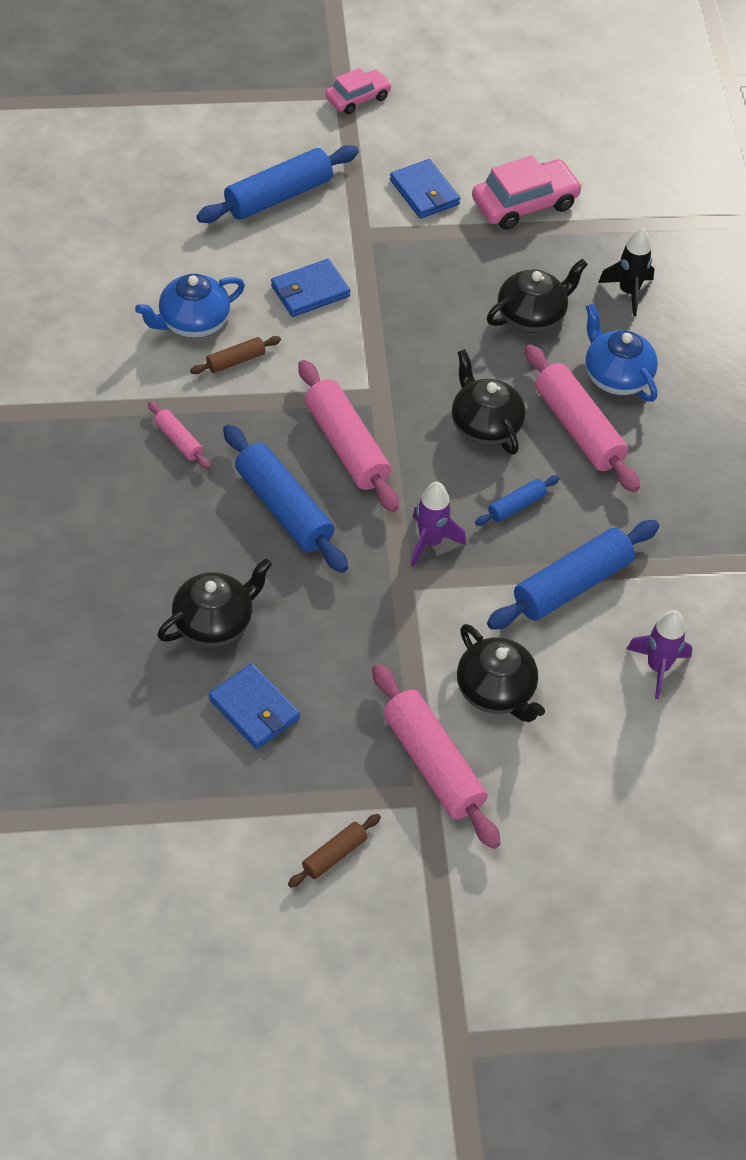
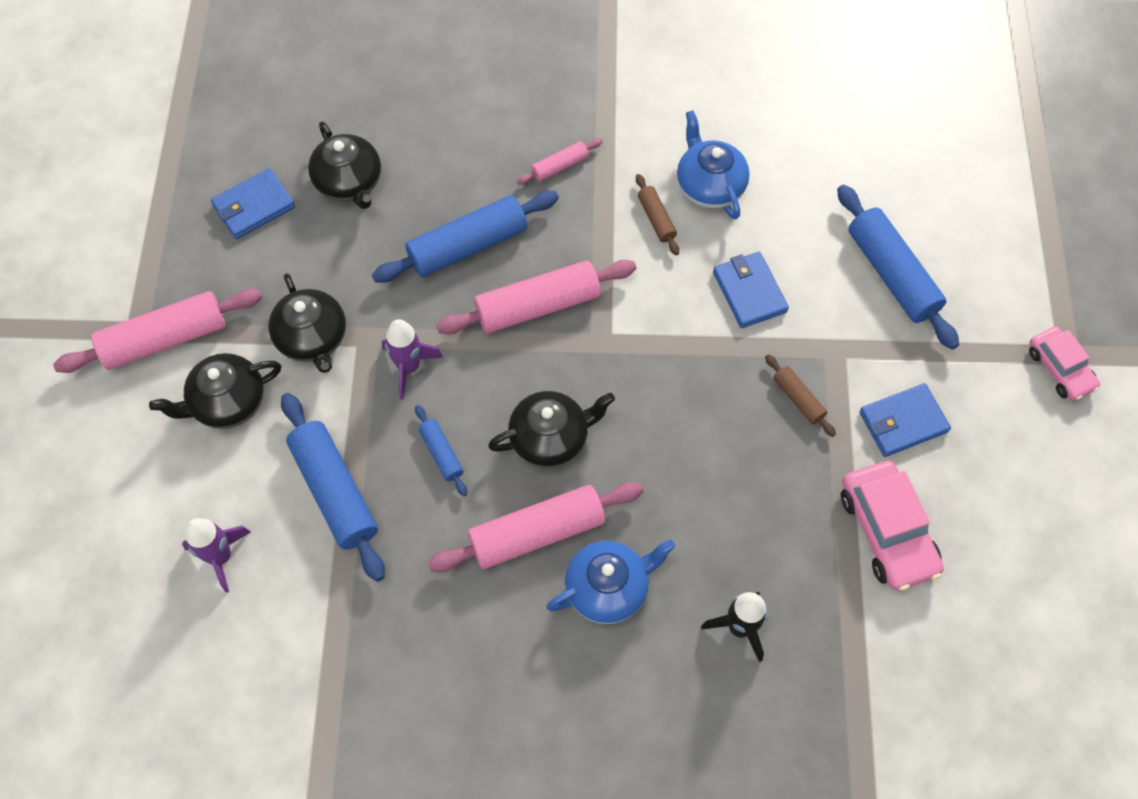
camera: 100 degrees right, 10 degrees up
brown rolling pin [288,814,381,888] -> brown rolling pin moved to [765,354,836,437]
black teapot [487,259,588,333] -> black teapot moved to [269,273,346,373]

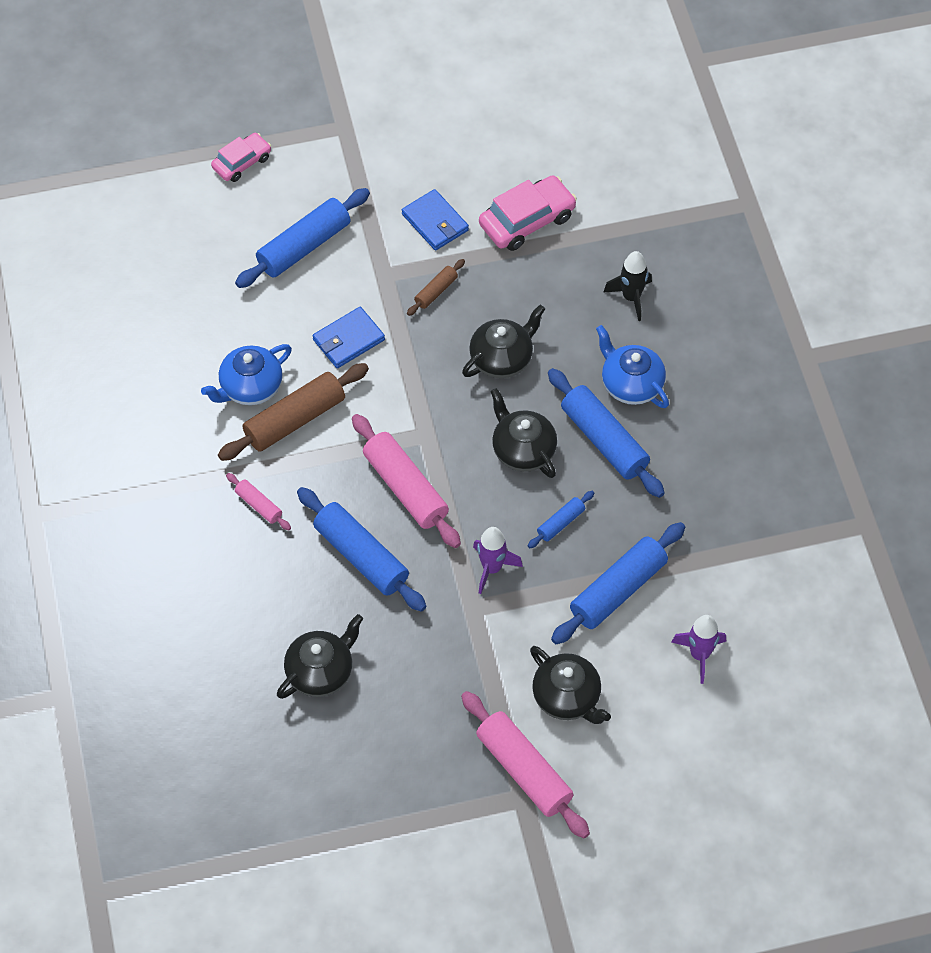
camera: 105 degrees left, 5 degrees down
blue wallet [211,168,295,239] -> none
black teapot [269,273,346,373] -> black teapot moved to [462,305,545,378]
pink rolling pin [428,482,643,572] -> blue rolling pin [548,368,665,498]
brown rolling pin [636,174,679,255] -> brown rolling pin [218,363,369,461], size x2.01
pink car [1029,326,1100,401] -> pink car moved to [211,133,271,182]

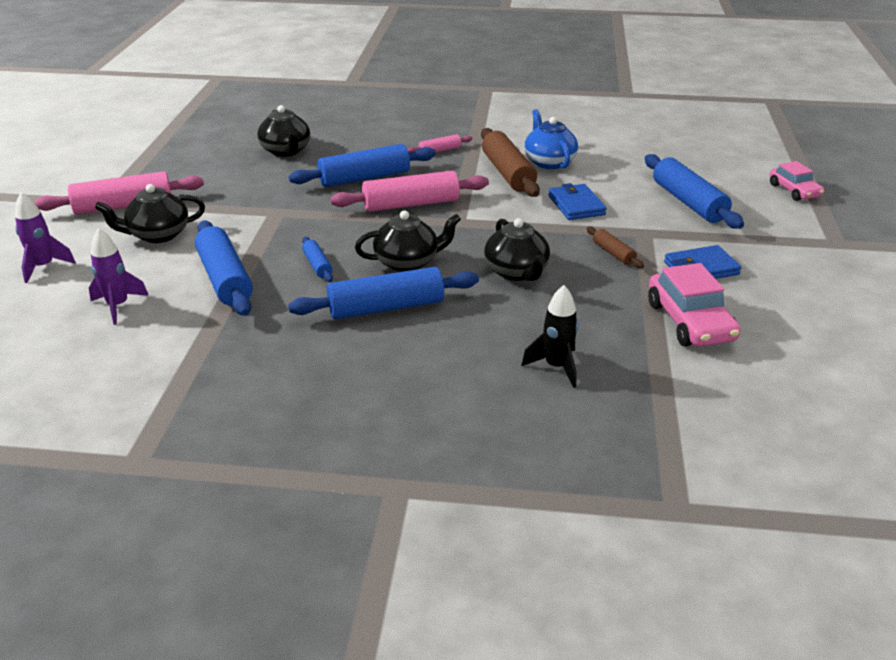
camera: 110 degrees right, 25 degrees down
purple rocket [473,527,523,594] -> purple rocket moved to [15,192,76,283]
blue teapot [596,325,669,408] -> none

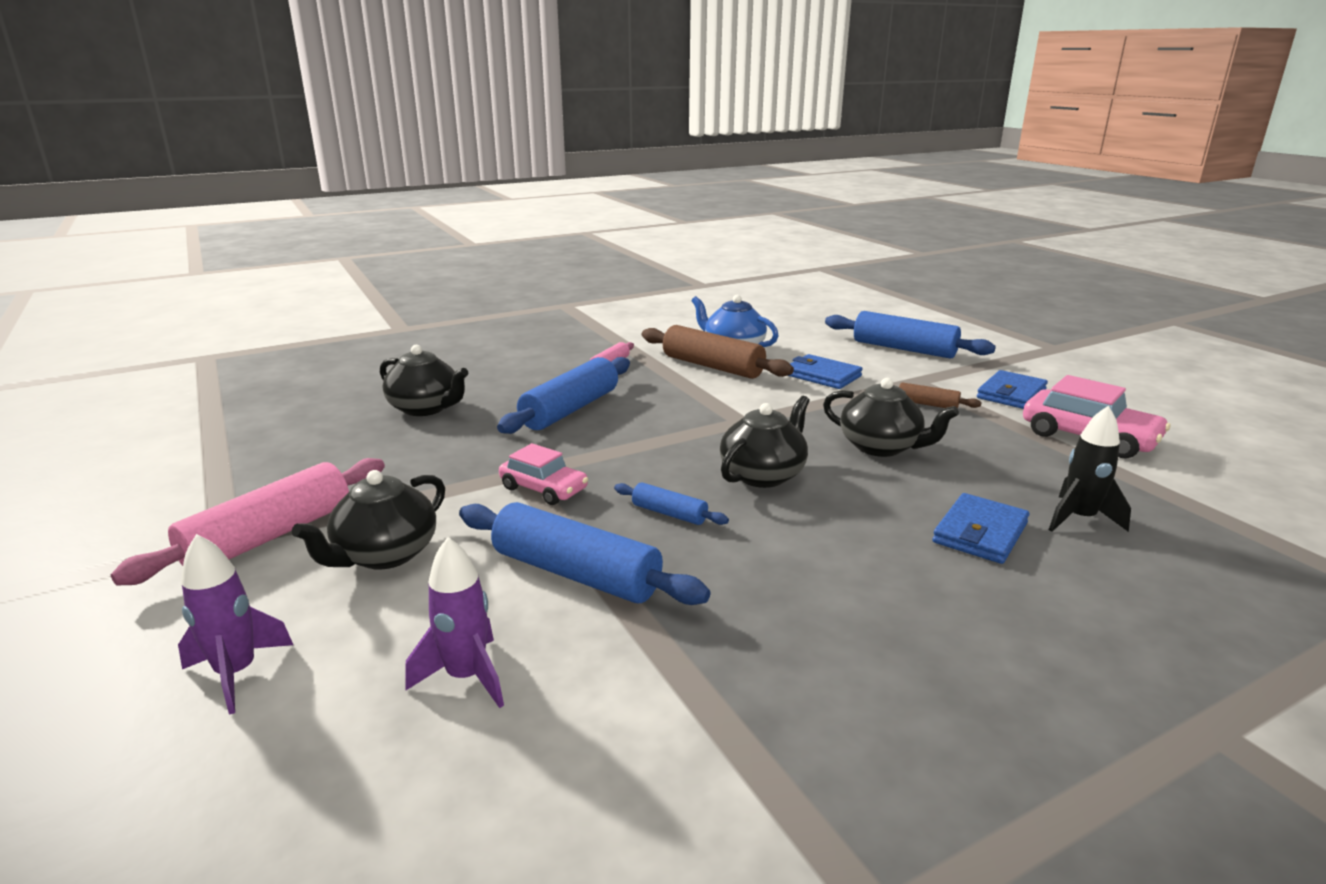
camera: 35 degrees left, 10 degrees down
blue rolling pin [288,267,479,319] -> none
pink rolling pin [330,171,489,212] -> none
pink car [769,161,824,201] -> pink car moved to [499,443,588,505]
none -> blue wallet [932,493,1030,564]

